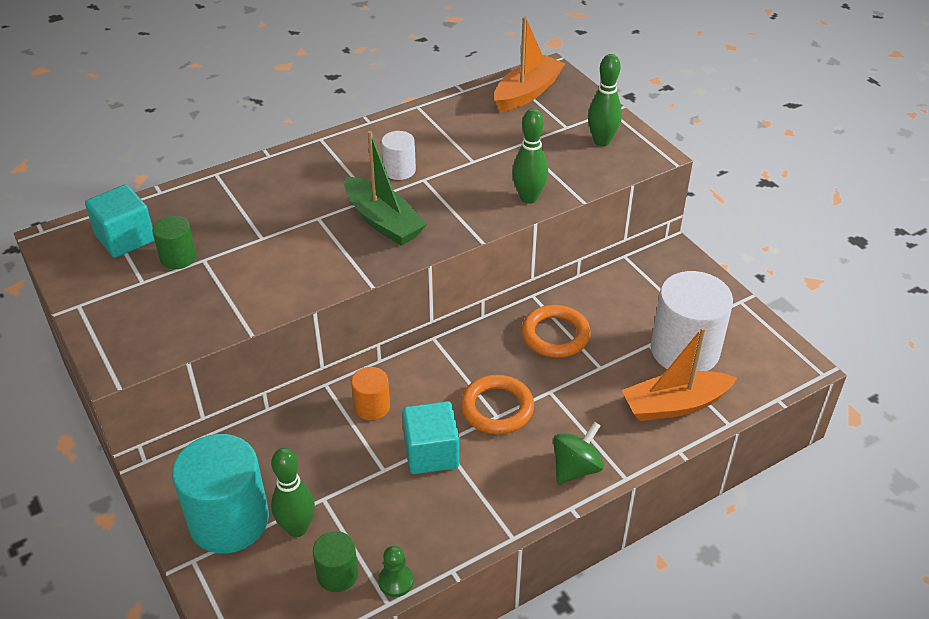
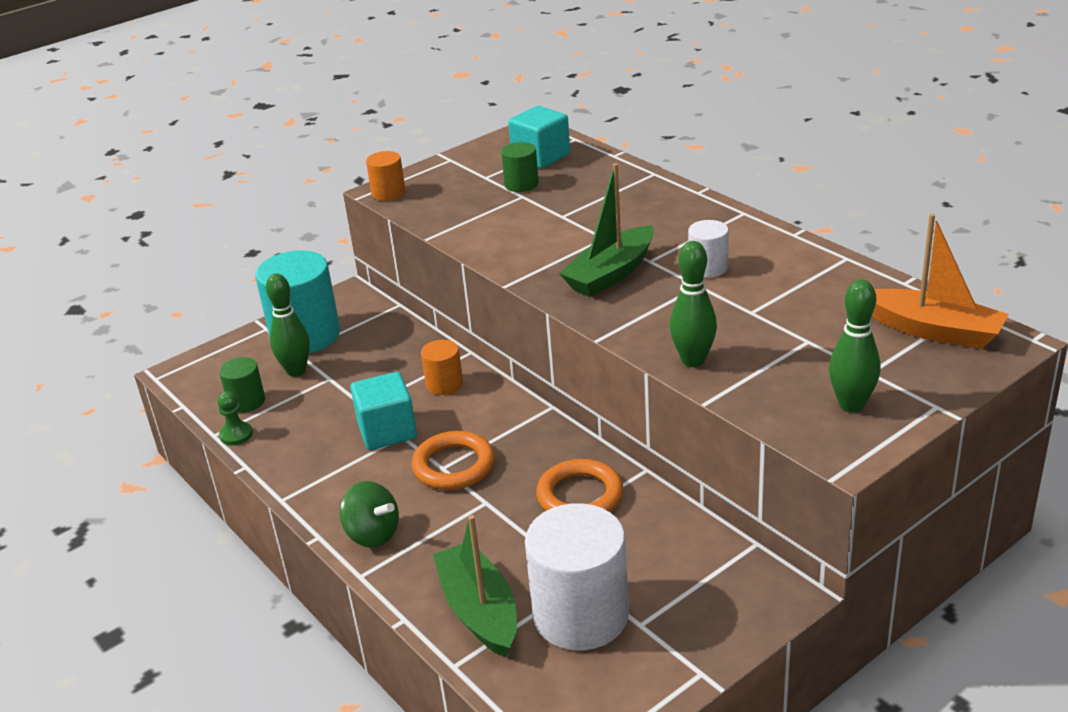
camera: 85 degrees right, 10 degrees down
orange boat [622,327,737,421] -> green boat [433,515,517,657]
none -> orange cylinder [366,151,406,201]

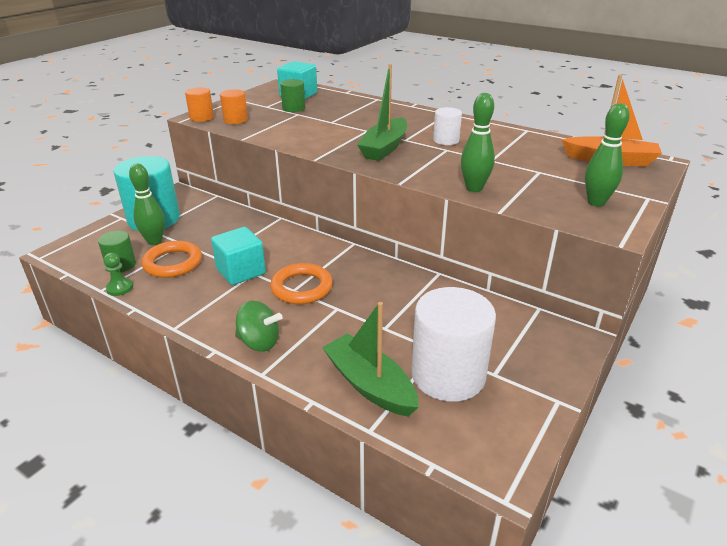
camera: 20 degrees left, 0 degrees up
orange cylinder [421,340,463,395] -> orange cylinder moved to [220,89,248,124]
orange ring [536,459,623,512] -> orange ring moved to [142,241,202,278]

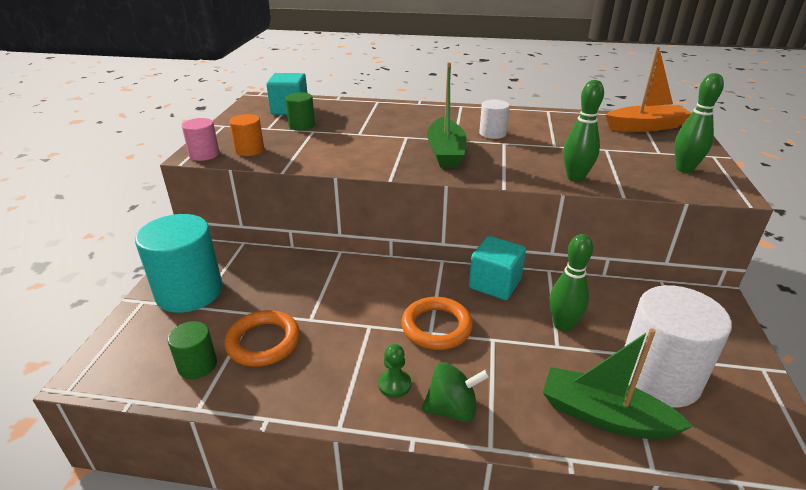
camera: 25 degrees left, 0 degrees up
green pawn [103,253,133,296] -> green pawn moved to [378,344,411,398]
green bowling pin [129,164,165,245] -> green bowling pin moved to [549,234,593,332]
orange cylinder [185,87,214,122] -> pink cylinder [182,118,219,161]
turquoise cube [211,227,266,285] -> turquoise cube moved to [469,236,526,300]

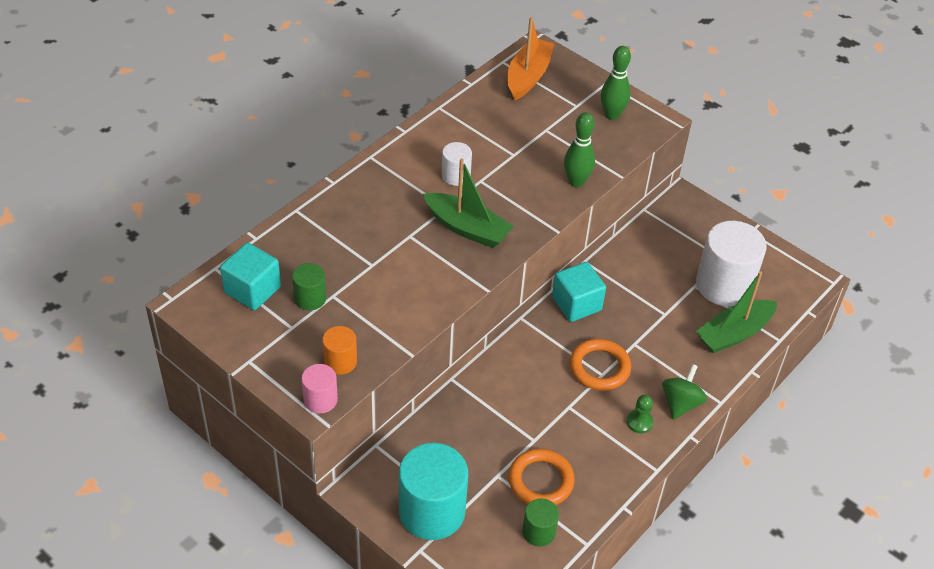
camera: 60 degrees left, 15 degrees up
green bowling pin [549,234,593,332] -> none

